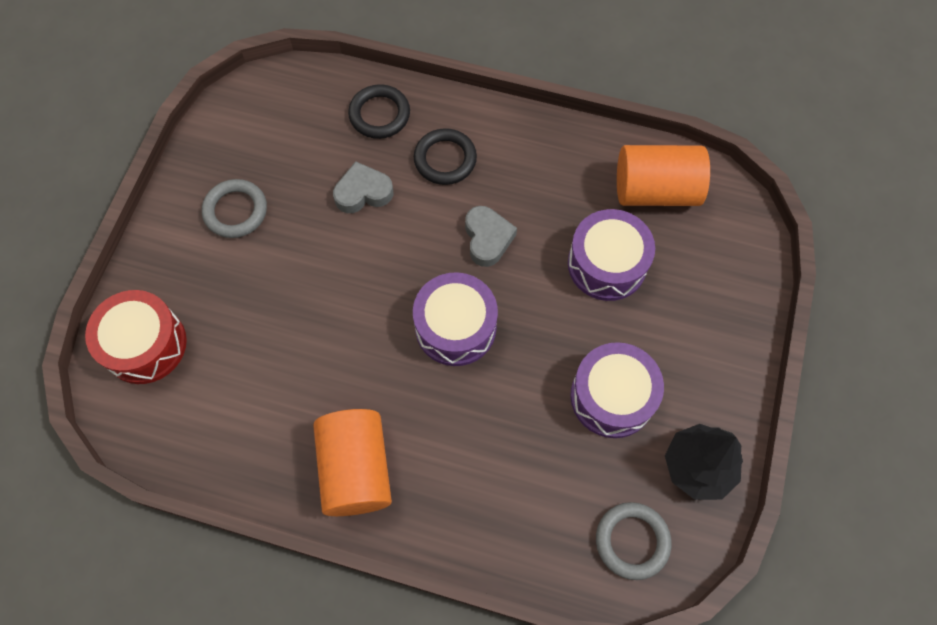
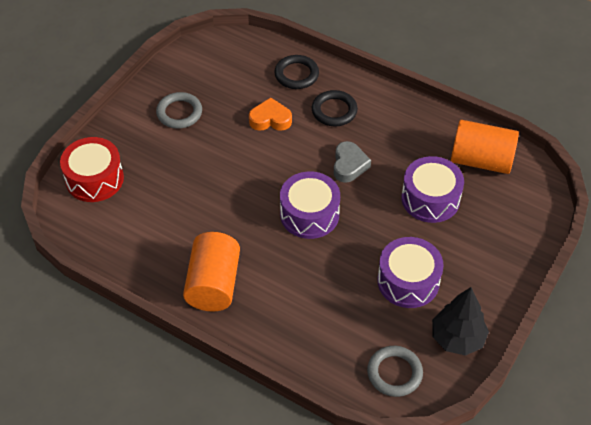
camera: 15 degrees right, 15 degrees down
grey heart [333,161,393,213] -> orange heart [249,97,292,131]

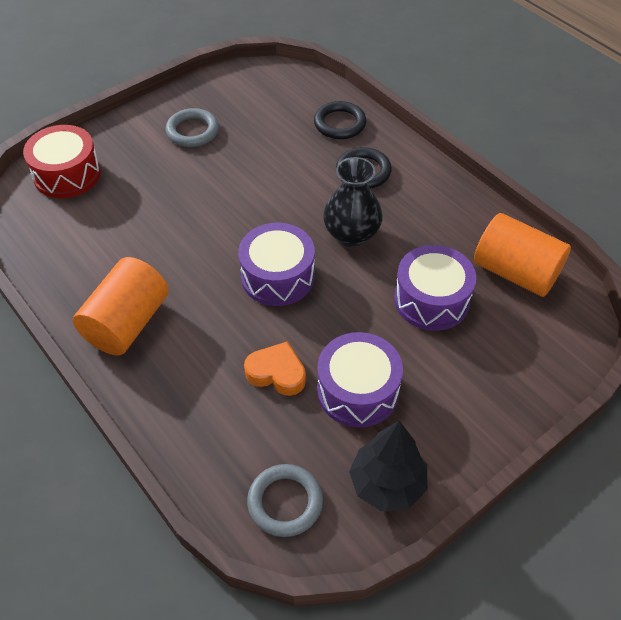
camera: 20 degrees right, 0 degrees up
orange heart [249,97,292,131] -> orange heart moved to [244,341,306,396]
grey heart [334,141,371,183] -> black vase [323,157,383,247]

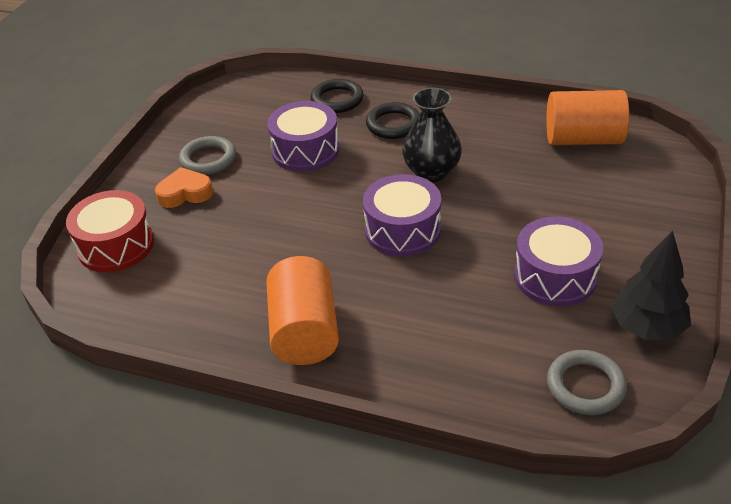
camera: 30 degrees left, 10 degrees down
orange heart [244,341,306,396] -> orange heart moved to [155,167,213,208]
purple drum [394,245,476,331] -> purple drum moved to [267,101,339,172]

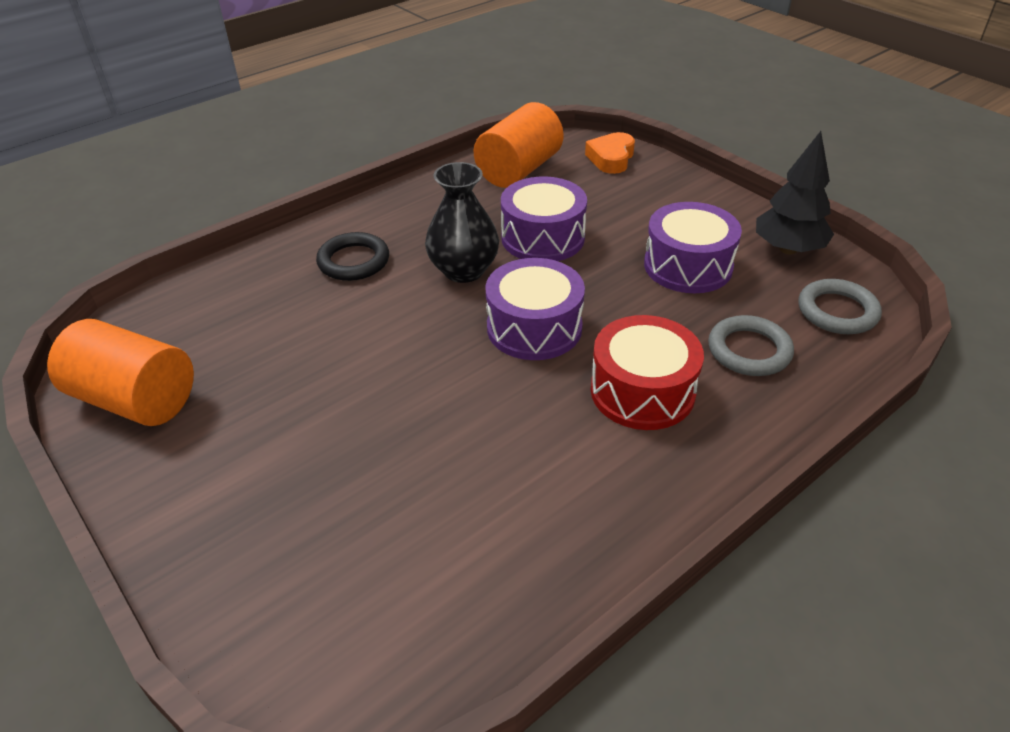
camera: 60 degrees left, 0 degrees up
red drum [66,190,154,272] -> red drum moved to [591,315,704,430]
orange heart [155,167,213,208] -> orange heart moved to [585,132,635,174]
grey ring [179,136,236,175] -> grey ring moved to [708,315,794,376]
orange cylinder [266,256,339,365] -> orange cylinder moved to [47,319,194,426]
purple drum [267,101,339,172] -> purple drum moved to [501,176,587,261]
black ring [311,79,364,113] -> none

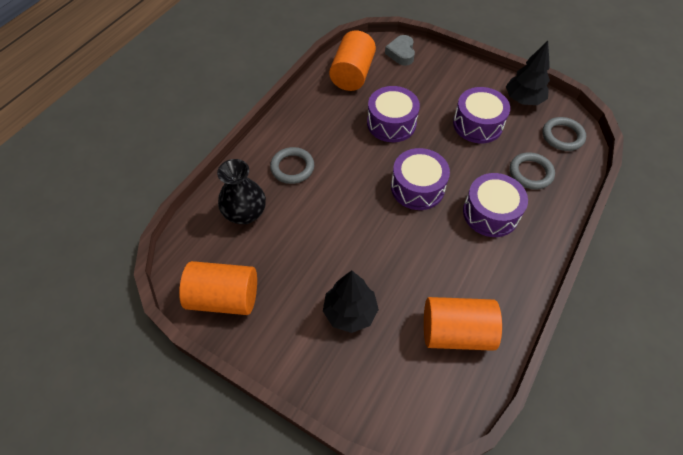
camera: 20 degrees left, 15 degrees up
black ring [316,232,389,281] -> grey ring [270,147,314,184]
black vase [425,162,499,283] -> black vase moved to [217,159,266,224]
orange heart [585,132,635,174] -> grey heart [385,35,415,66]
red drum [591,315,704,430] -> purple drum [463,173,528,237]
none -> black tree [323,271,379,333]
none -> orange cylinder [424,297,502,351]

